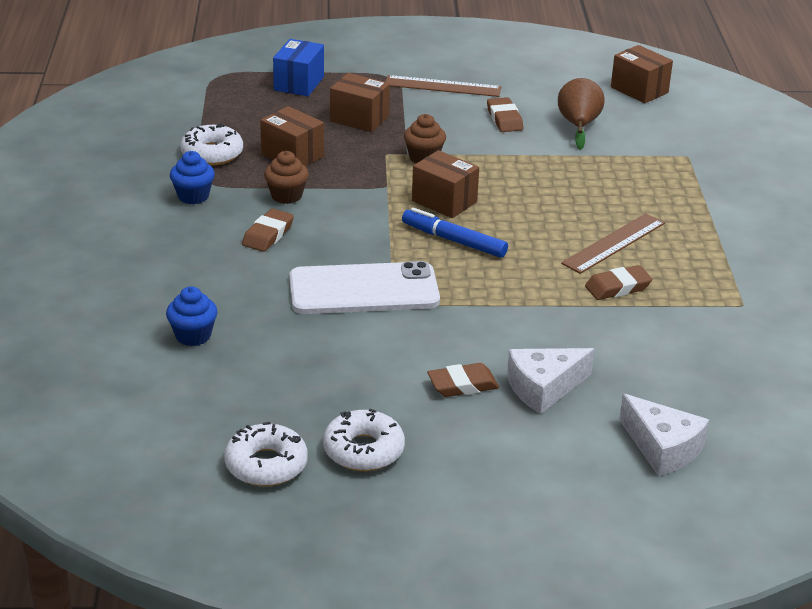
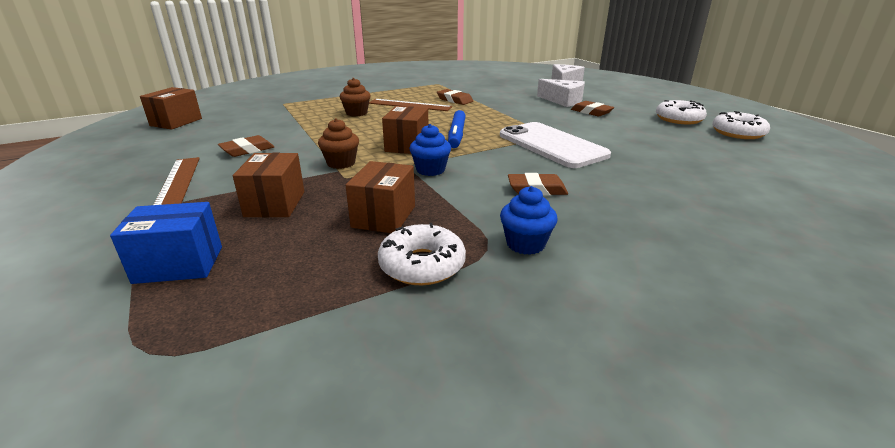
camera: 115 degrees left, 5 degrees down
blue cupcake [166,286,218,346] -> blue cupcake moved to [410,124,451,176]
brown cupcake [264,151,309,204] -> brown cupcake moved to [340,78,370,117]
brown pear [558,78,604,150] -> none

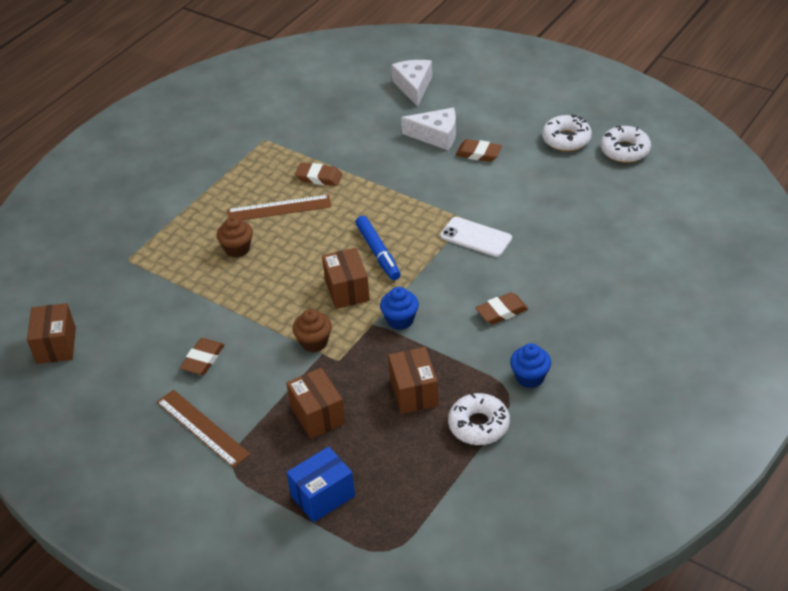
camera: 25 degrees left, 15 degrees up
white phone [500,122,611,168] -> white phone [440,217,512,257], size x0.62

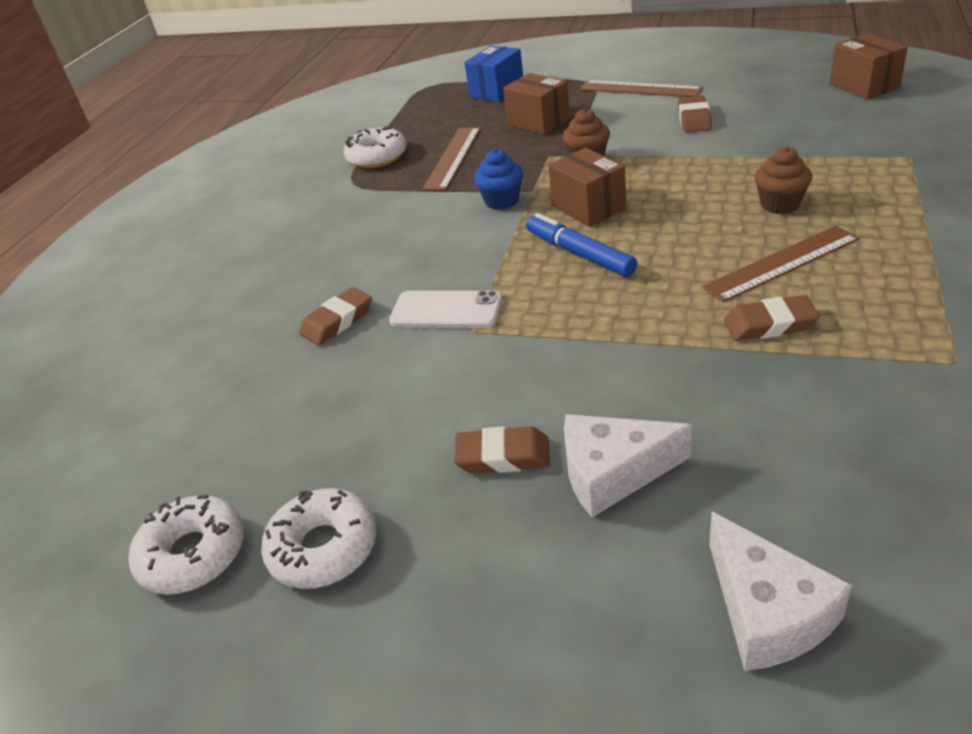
camera: 165 degrees right, 5 degrees down
brown box [388,347,439,414] -> brown ruler [422,128,480,191]
brown eraser [475,292,528,325] -> brown eraser moved to [299,287,372,345]
blue cupcake [510,343,551,388] -> none

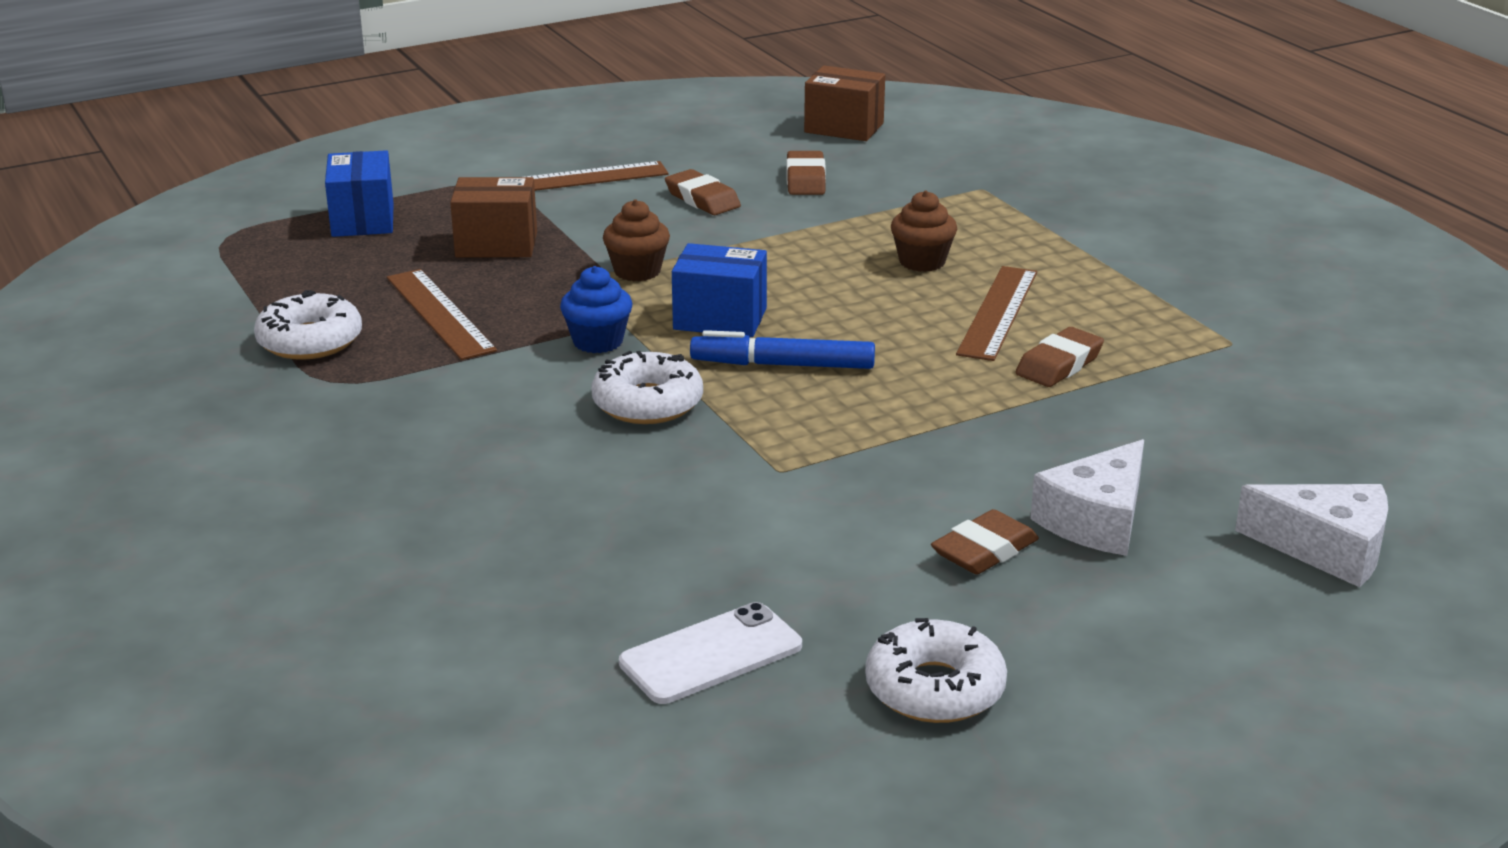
camera: 50 degrees left, 10 degrees down
white donut [129,495,244,595] -> white donut moved to [591,351,703,424]
brown eraser [299,287,372,345] -> brown eraser moved to [786,151,826,195]
white phone [389,290,502,328] -> white phone moved to [619,602,802,704]
brown box [548,148,626,227] -> blue box [672,243,767,337]

